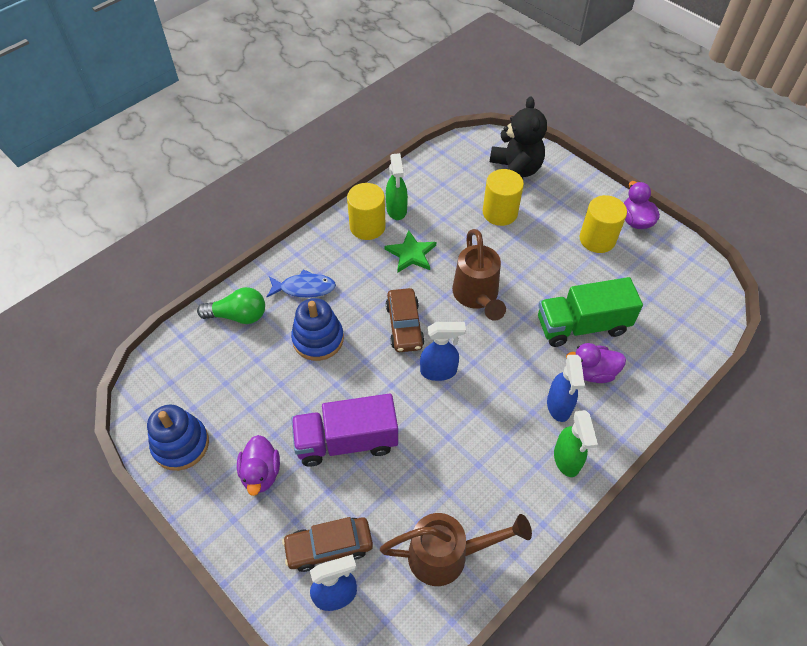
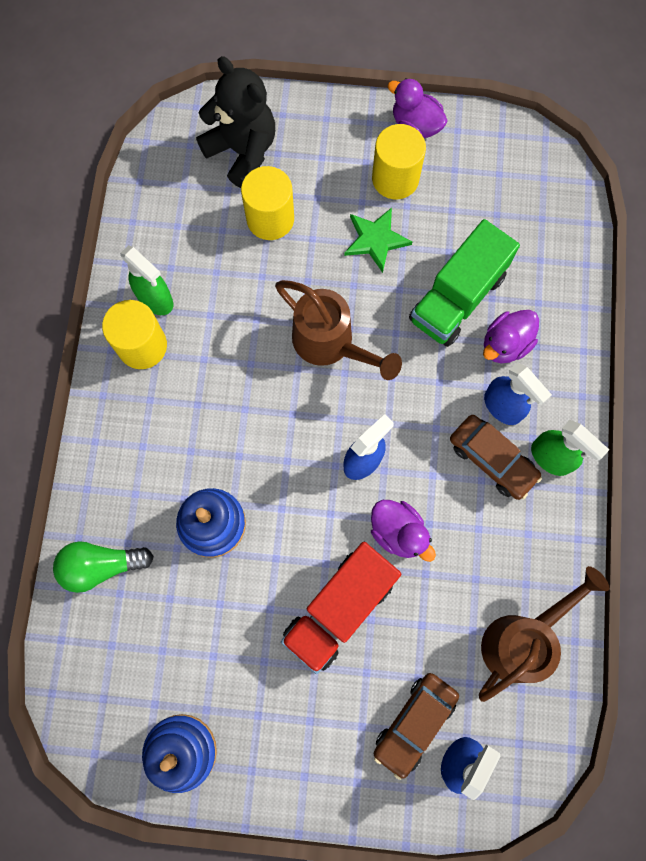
camera: 40 degrees left, 20 degrees up
green light bulb [197,287,265,324] -> green light bulb turned 150 degrees counterclockwise [53,541,154,593]
purple duck [237,435,280,496] -> purple duck moved to [371,500,436,562]
blue fish [267,269,336,298] -> none
purple truck [291,393,398,467] -> red truck [281,542,401,674]
green star [385,230,436,273] -> green star moved to [344,208,412,273]
brown car [386,288,425,352] -> brown car moved to [450,415,542,500]

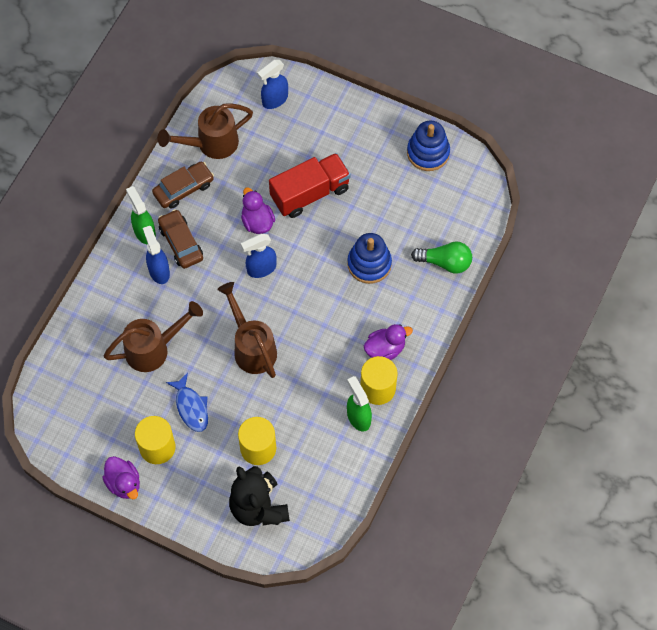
camera: 160 degrees left, 10 degrees down
green star [344,208,412,273] -> blue fish [166,373,208,432]
brown car [374,673,459,780] -> brown car moved to [152,162,214,209]
green truck [409,219,520,347] -> brown watering can [104,301,203,372]
purple duck [483,310,539,364] -> purple duck moved to [364,324,413,360]

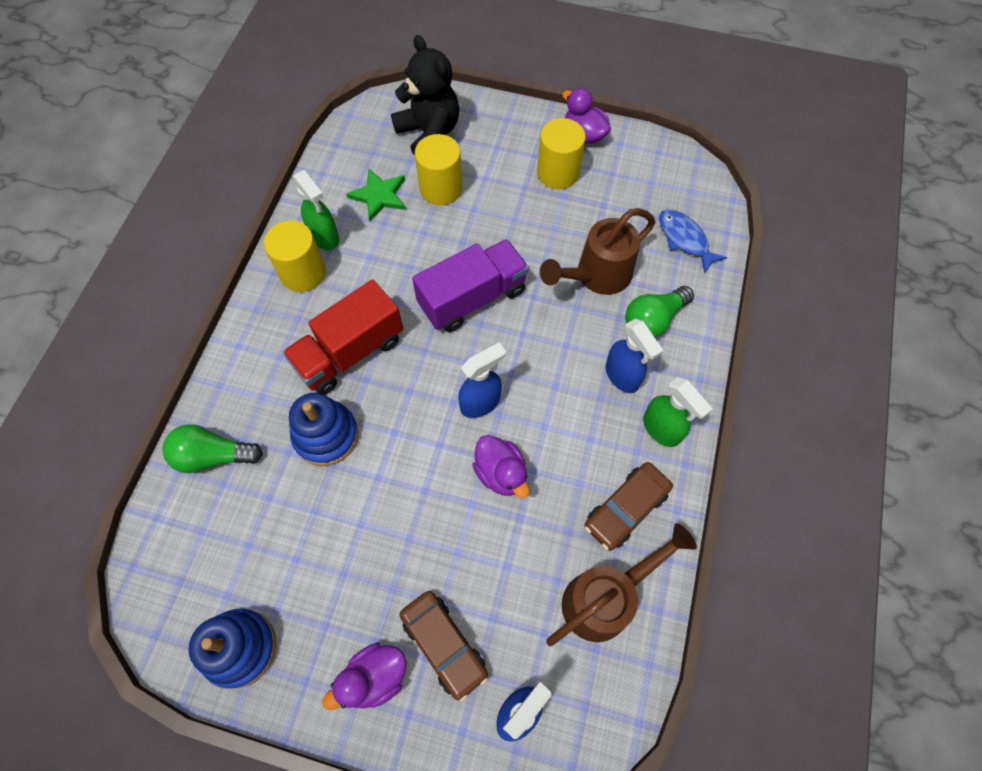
camera: 170 degrees right, 0 degrees up
brown car [158,209,203,269] -> brown car moved to [400,591,488,701]
blue fish [166,373,208,432] -> blue fish moved to [659,209,728,273]
brown watering can [217,282,277,378] -> purple truck [412,239,529,332]
red truck [269,153,351,218] -> red truck moved to [283,280,403,395]
purple duck [364,324,413,360] -> purple duck moved to [322,643,406,710]
none -> green star [346,169,406,221]
none -> green light bulb [625,286,694,338]

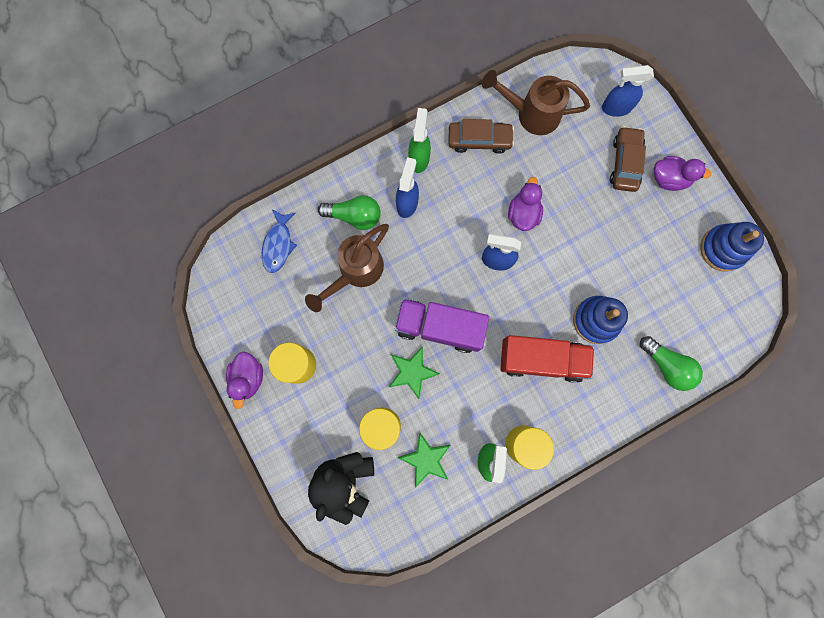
camera: 135 degrees left, 15 degrees up
brown watering can [540,208,655,295] -> brown watering can turned 120 degrees clockwise [305,224,389,312]
none -> green star [389,346,439,399]

